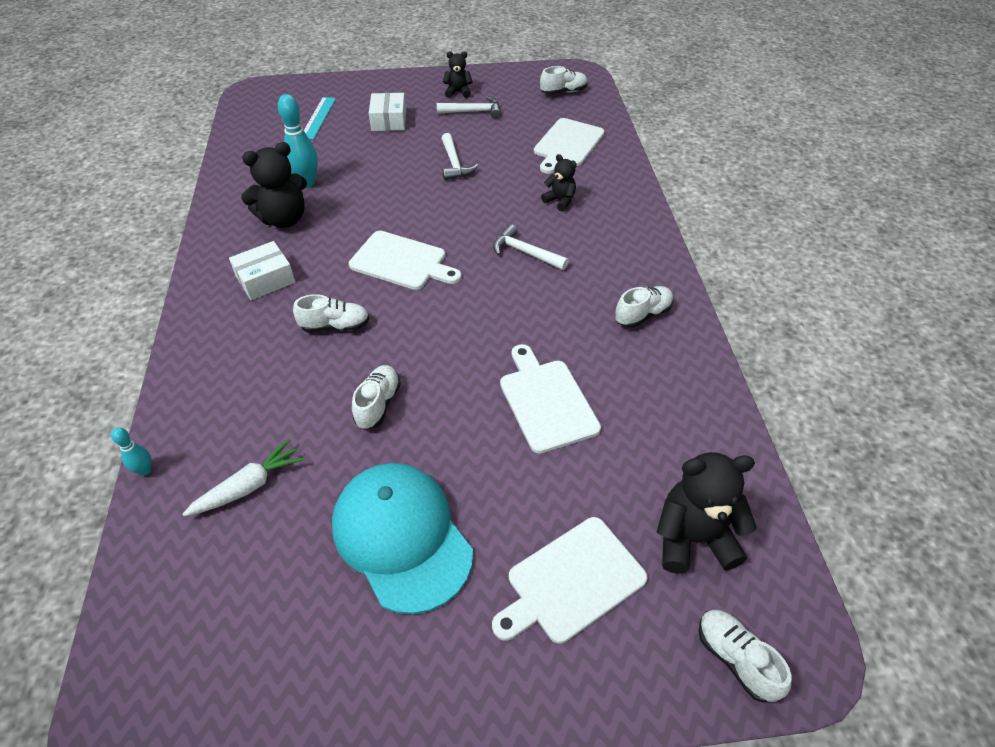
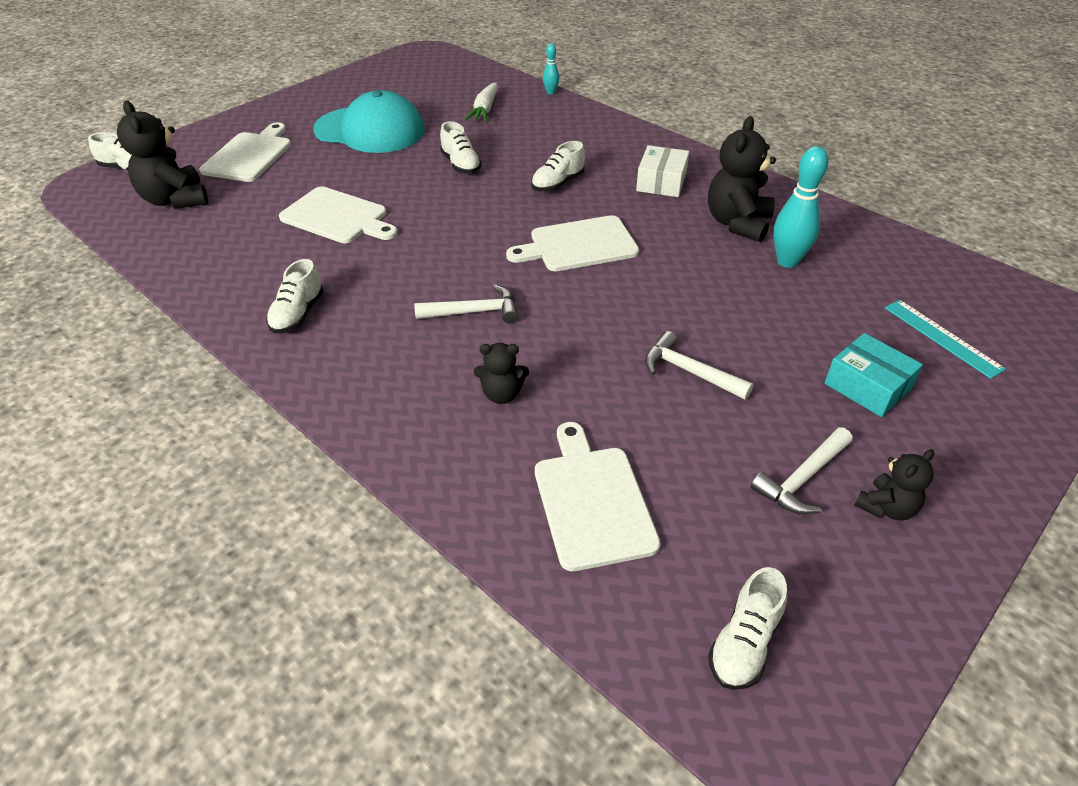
camera: 140 degrees right, 5 degrees down
white box [369,93,406,131] -> turquoise box [825,333,923,417]
black teddy bear [657,452,757,574] -> black teddy bear turned 105 degrees clockwise [117,101,208,209]

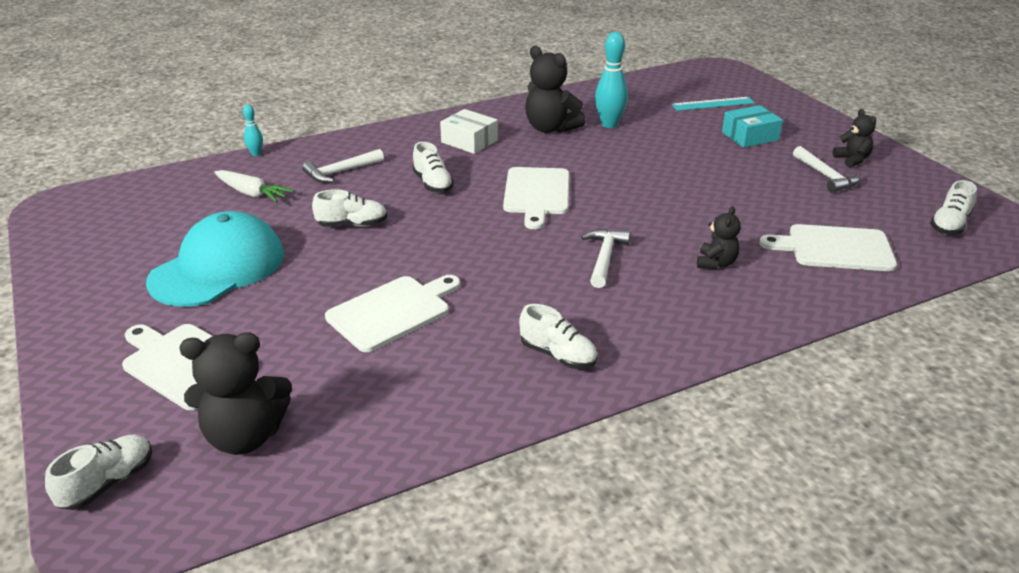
camera: 70 degrees left, 10 degrees down
white hammer [645,331,753,400] -> white hammer moved to [302,149,384,183]
white shoe [708,567,787,690] -> white shoe turned 75 degrees clockwise [930,180,977,235]

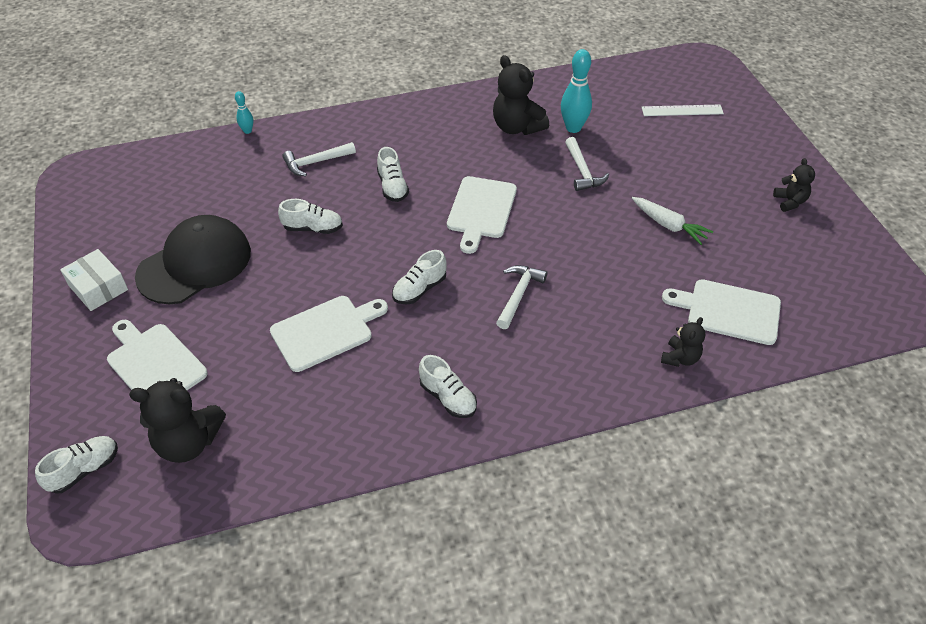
camera: 10 degrees right, 15 degrees up
turquoise cap [146,211,284,307] -> black cap [135,215,251,304]
white carrot [214,170,294,203] -> white carrot moved to [632,197,713,245]
white box [440,109,498,154] -> white box moved to [60,249,128,311]
turquoise ruler [671,97,755,111] -> white ruler [642,105,724,116]
black teddy bear [697,206,741,269] -> black teddy bear moved to [661,317,705,367]
turquoise box [722,105,783,148] -> none
white hammer [793,146,861,193] -> white hammer moved to [565,137,609,191]
white shoe [930,180,977,235] -> white shoe moved to [392,250,447,304]

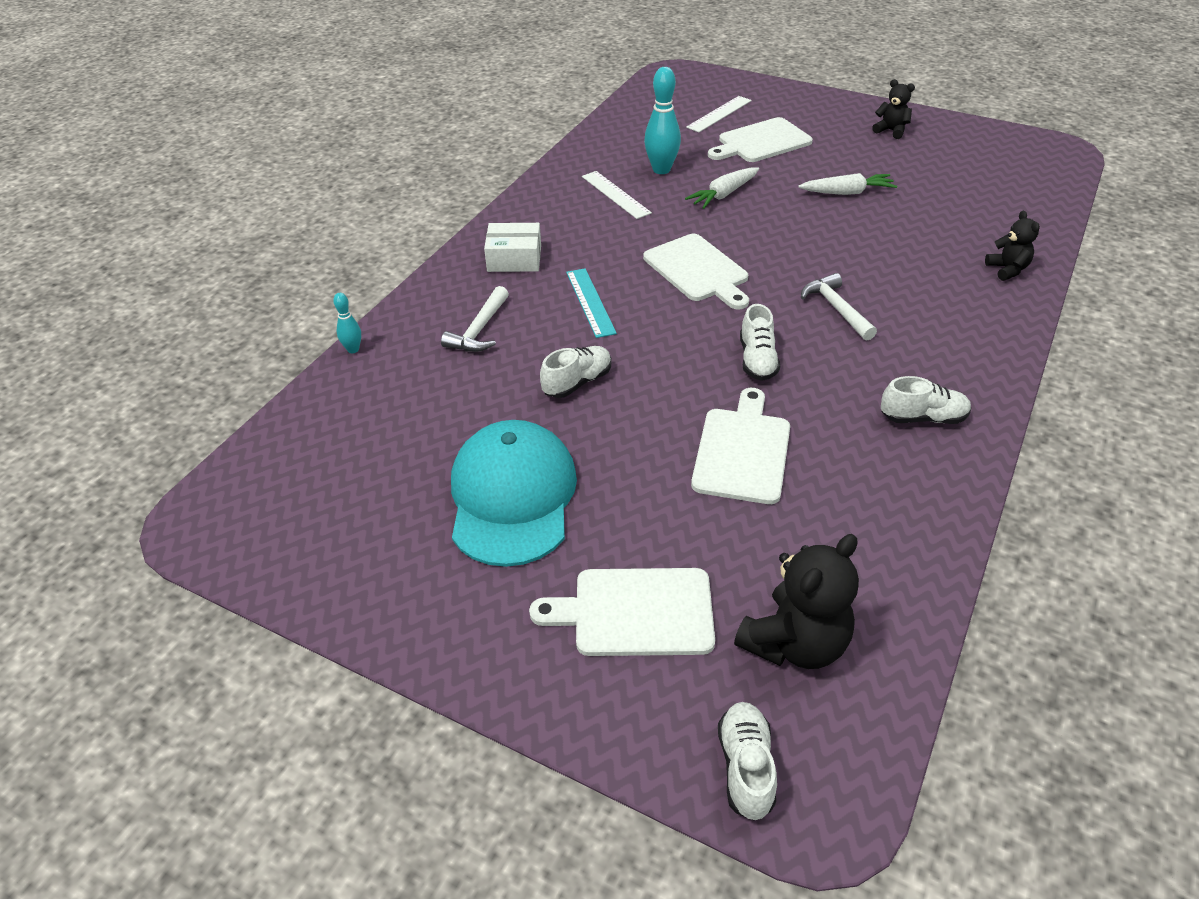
camera: 45 degrees left, 5 degrees down
white box [60,249,128,311] -> white box moved to [484,223,541,272]
black cap [135,215,251,304] -> turquoise cap [451,420,577,567]
white shoe [377,147,409,202] -> turquoise ruler [566,268,617,338]
black teddy bear [493,55,549,135] -> white ruler [582,171,652,219]
white hammer [565,137,609,191] -> white carrot [685,167,759,209]
white cutting board [662,279,781,345] -> white cutting board moved to [708,117,813,162]

